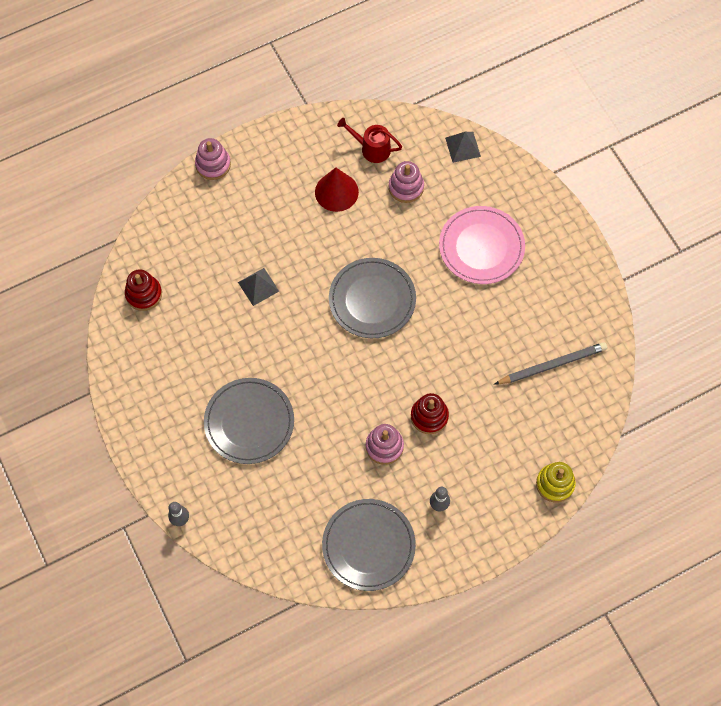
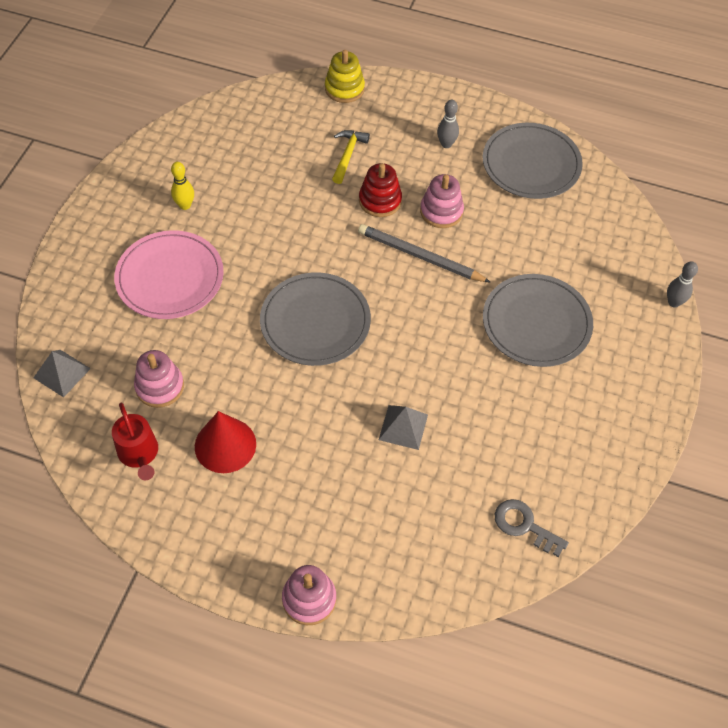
camera: 135 degrees left, 10 degrees down
red stacking toy [125,269,162,311] -> grey key [495,499,569,557]
grey pencil [495,342,607,384] -> grey pencil moved to [358,224,490,282]
none -> yellow bowling pin [171,162,194,210]
none -> yellow hammer [332,130,370,184]

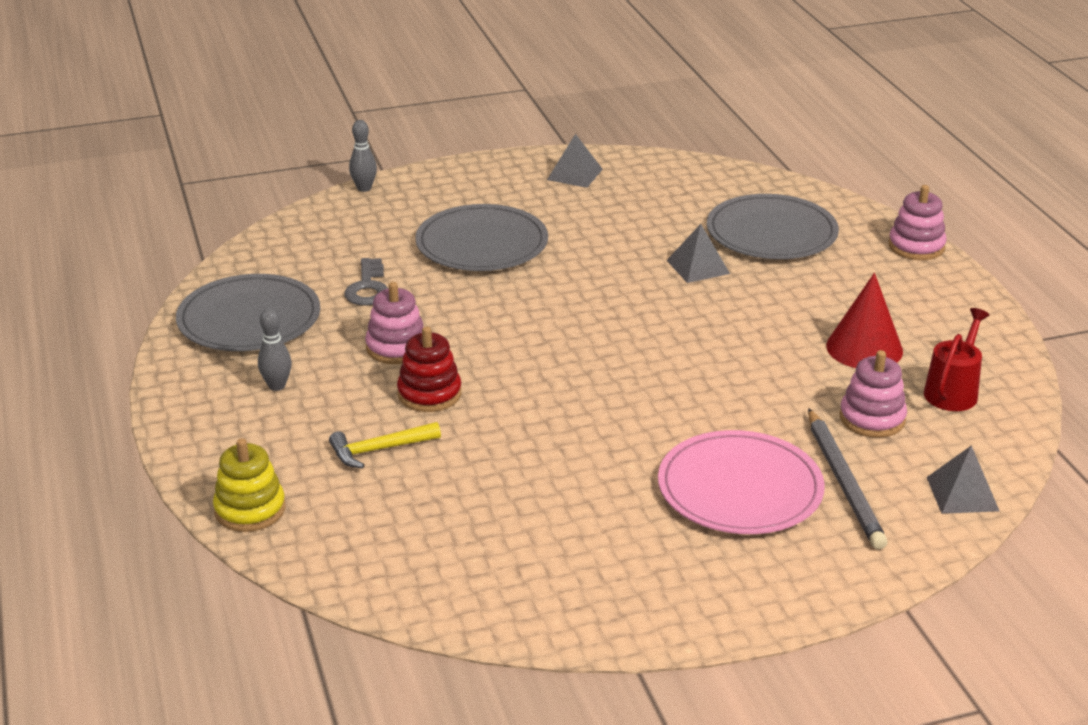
camera: 125 degrees left, 25 degrees down
yellow bowling pin [171,162,194,210] -> none
grey plate [260,272,371,366] -> grey plate moved to [707,194,839,259]
grey pencil [358,224,490,282] -> grey pencil moved to [808,408,887,550]
grey key [495,499,569,557] -> grey key moved to [345,258,388,306]
none -> grey pyramid [547,134,603,188]

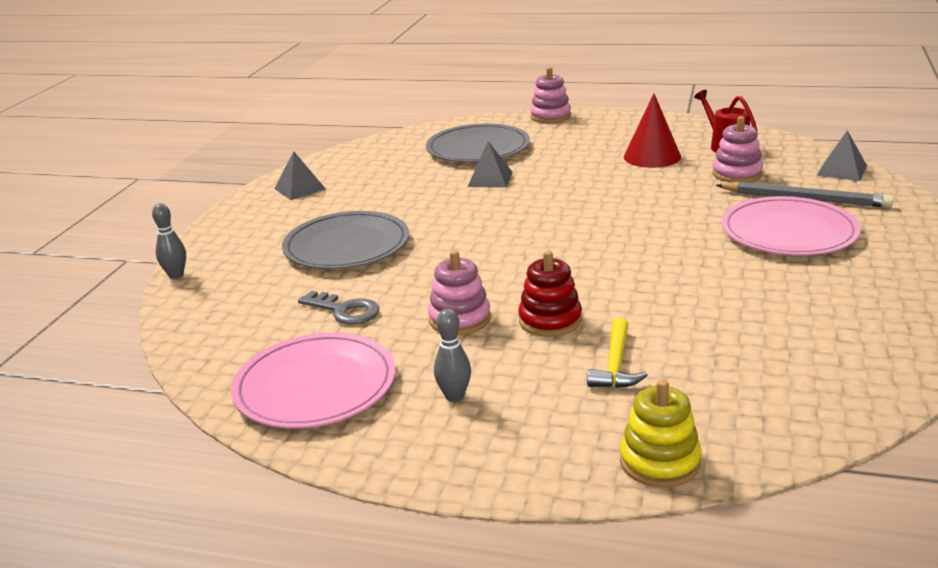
camera: 55 degrees left, 5 degrees down
grey plate [176,274,320,351] -> pink plate [231,333,395,428]

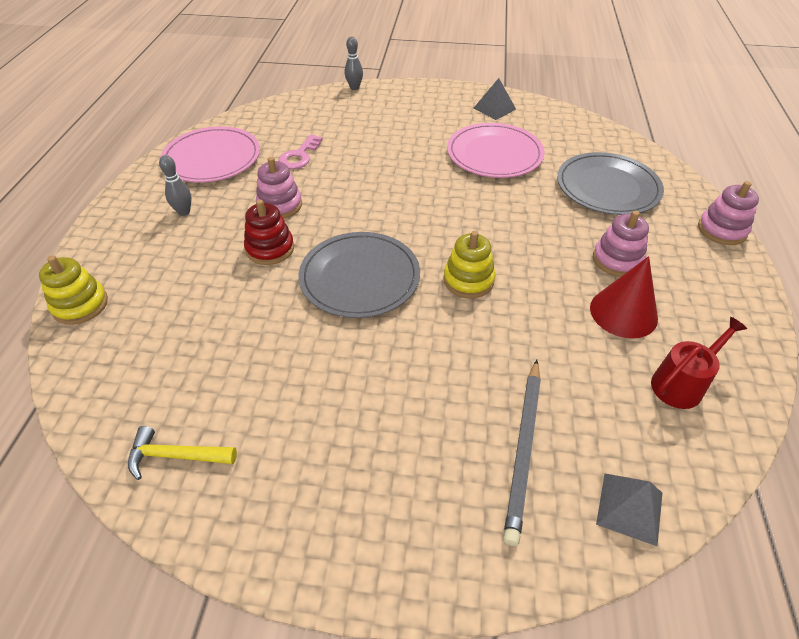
camera: 80 degrees right, 20 degrees up
grey plate [282,211,409,269] -> grey plate moved to [299,232,420,318]
grey key [298,291,379,325] -> pink key [278,134,323,169]
grey pyramid [468,141,513,188] -> none
yellow hammer [587,318,648,388] -> yellow hammer moved to [128,426,237,480]
pink stacking toy [712,116,763,183] -> pink stacking toy moved to [593,211,649,277]
pink plate [721,196,861,256] -> pink plate moved to [447,123,545,178]
none -> yellow stacking toy [443,231,495,298]

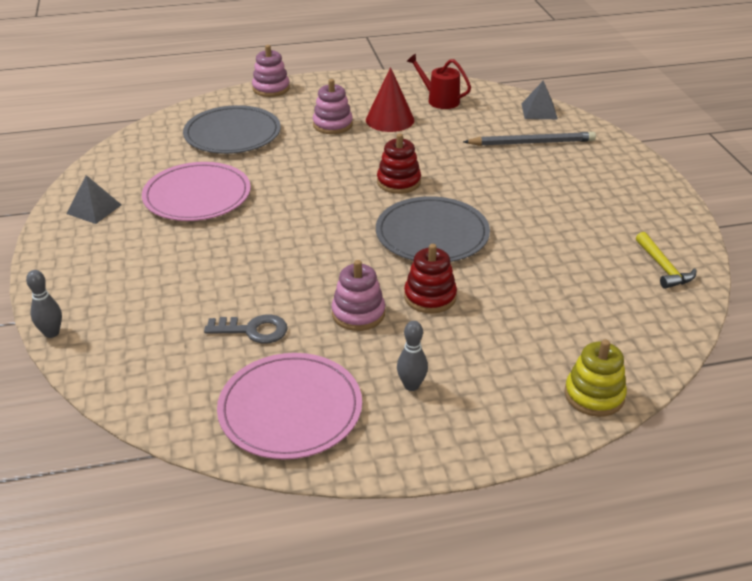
camera: 110 degrees left, 10 degrees down
pink key [278,134,323,169] -> grey key [204,314,288,343]
yellow stacking toy [443,231,495,298] -> red stacking toy [377,133,421,194]

